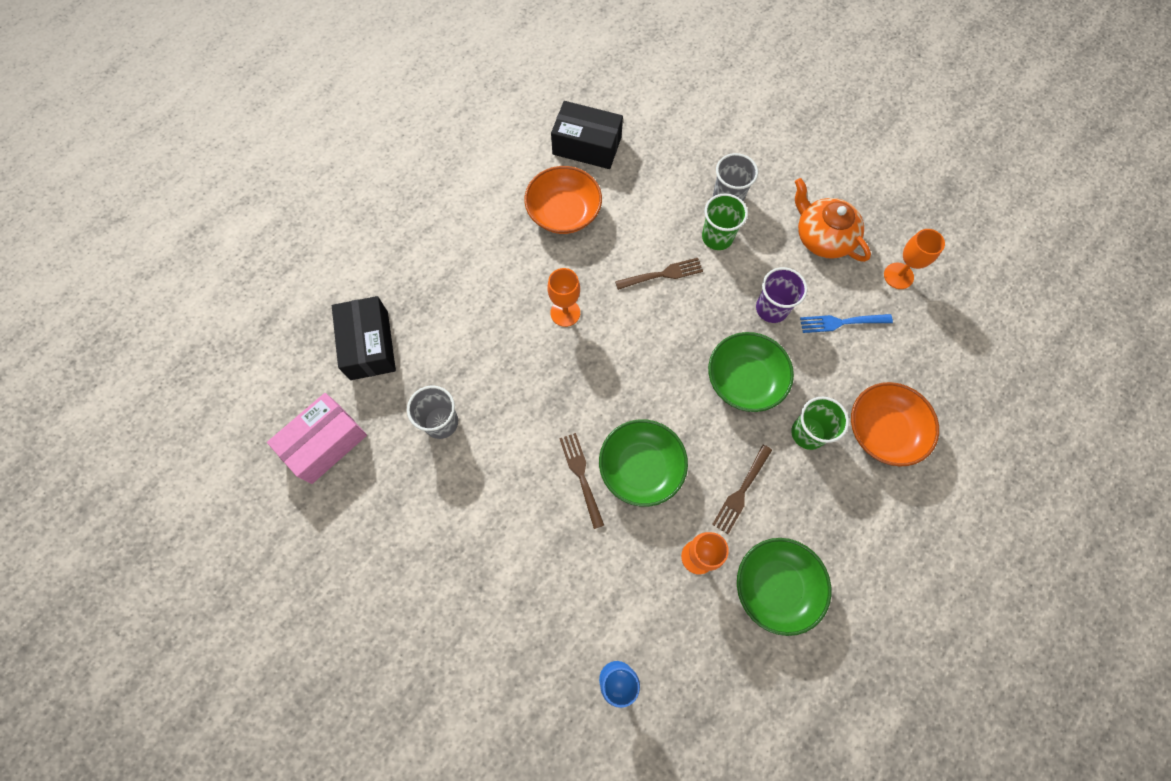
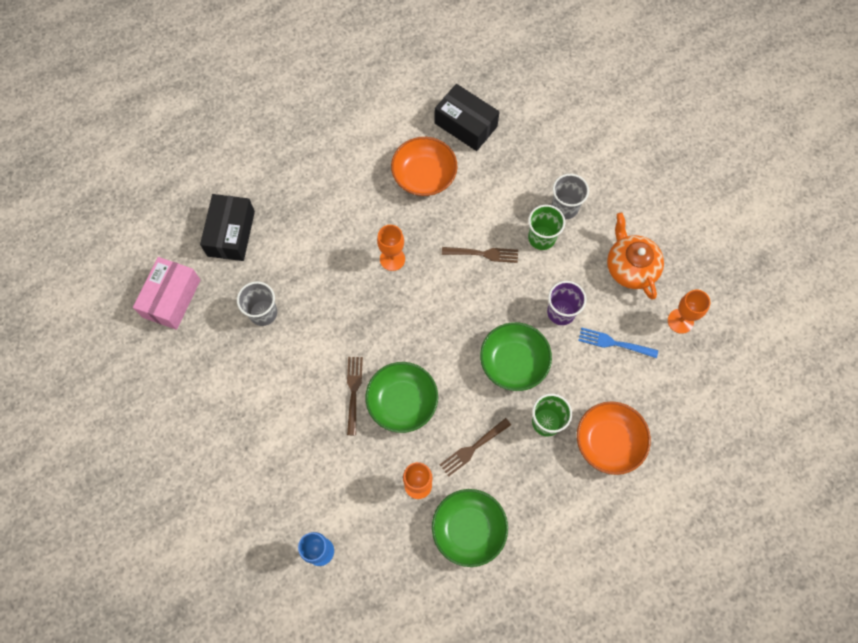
camera: 20 degrees right, 0 degrees up
pink box [267,393,367,484] -> pink box turned 45 degrees counterclockwise [133,257,201,330]

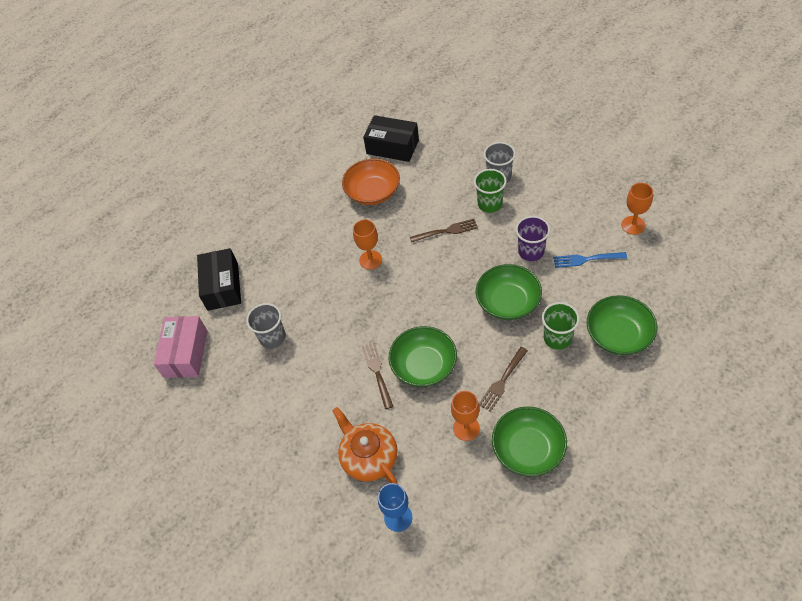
camera: 10 degrees left, 15 degrees down
orange bowl [577,401,651,475] -> green bowl [586,295,657,355]
orange teapot [607,212,664,300] -> orange teapot moved to [332,407,398,484]

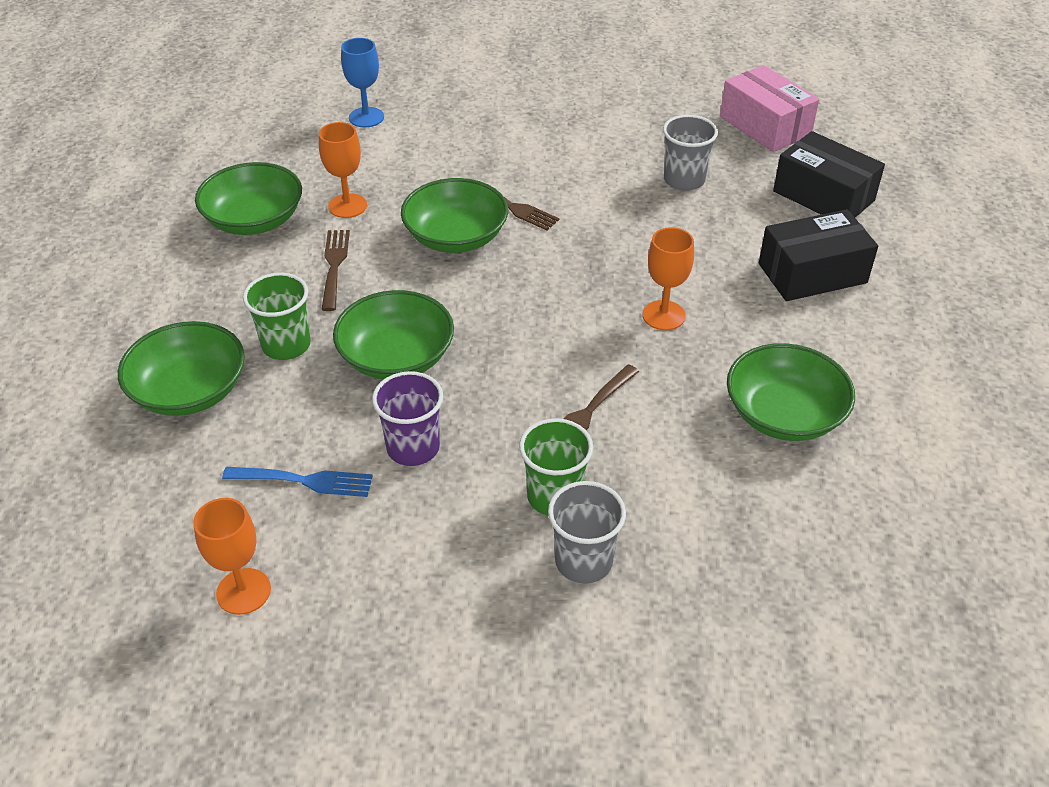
camera: 135 degrees right, 10 degrees down
orange teapot [332,407,398,484] -> none
orange bowl [342,159,400,205] -> green bowl [727,343,855,441]
black box [363,115,419,162] -> black box moved to [759,209,878,301]
blue fork [553,252,627,268] -> blue fork turned 45 degrees clockwise [222,467,373,497]

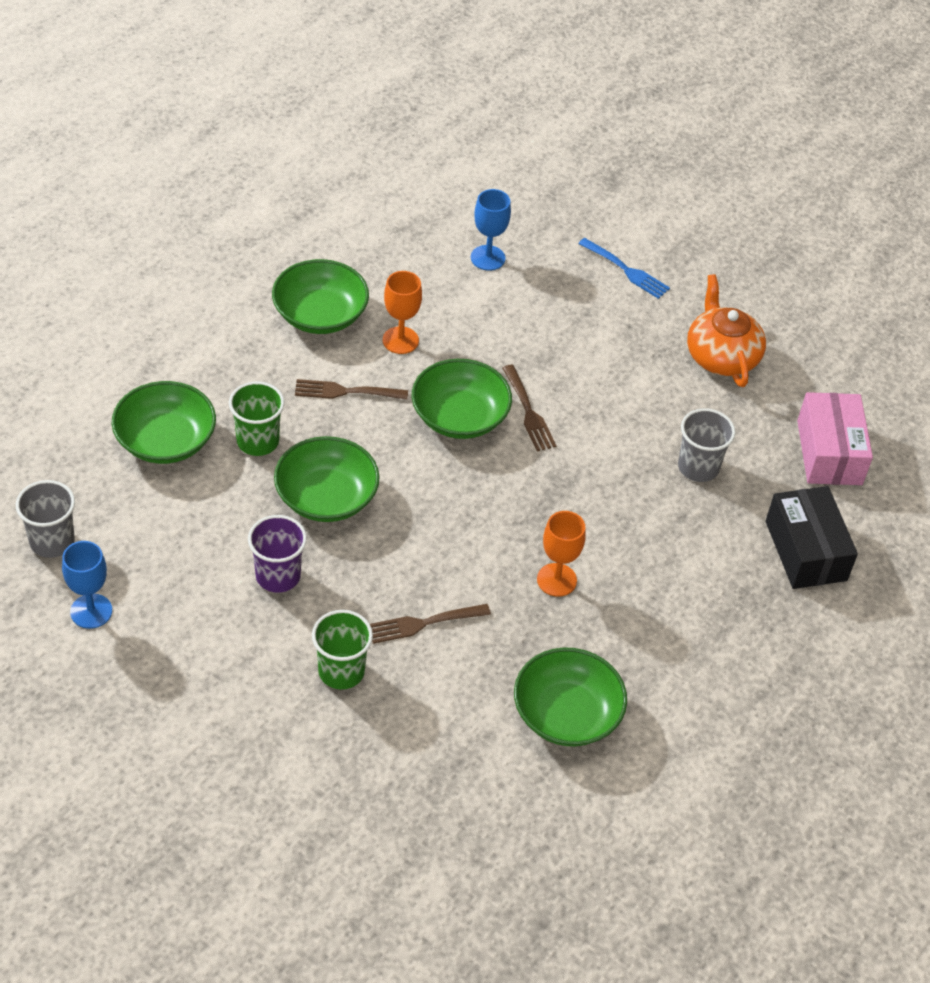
camera: 30 degrees right, 5 degrees up
orange goblet [193,498,271,615] -> blue goblet [62,541,112,629]
blue fork [222,467,373,497] -> blue fork moved to [578,238,670,299]
brown fork [321,230,350,311] -> brown fork turned 120 degrees counterclockwise [295,379,408,400]
grey cup [548,481,626,584] -> grey cup moved to [16,480,75,558]
black box [759,209,878,301] -> none
none -> orange teapot [687,274,766,387]

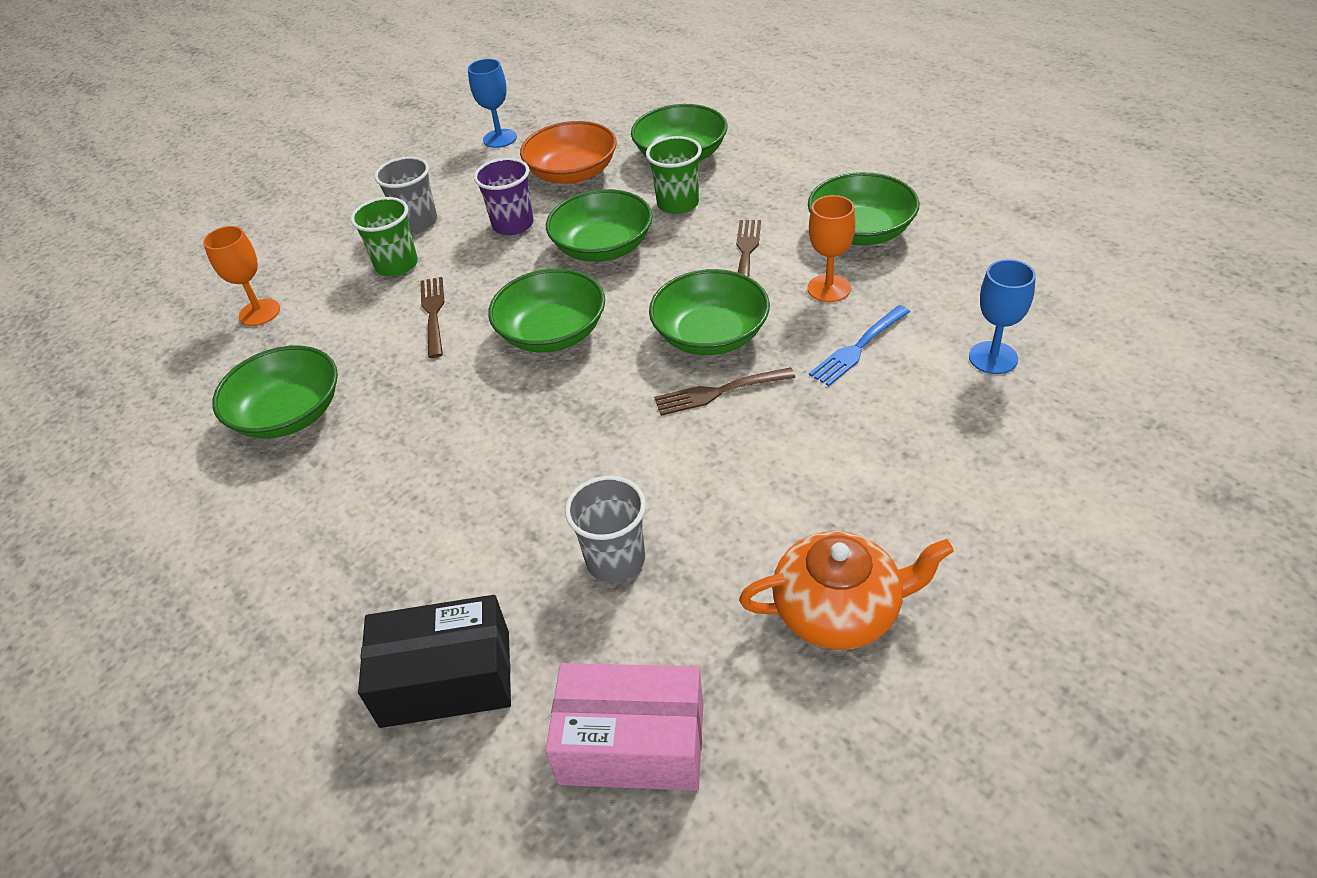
camera: 105 degrees right, 5 degrees down
grey cup [16,480,75,558] -> grey cup moved to [374,156,437,233]
orange goblet [537,511,586,597] -> orange goblet moved to [203,226,280,326]
blue fork [578,238,670,299] -> blue fork moved to [809,305,910,386]
none -> green bowl [488,269,605,353]
none -> orange bowl [520,121,617,184]

